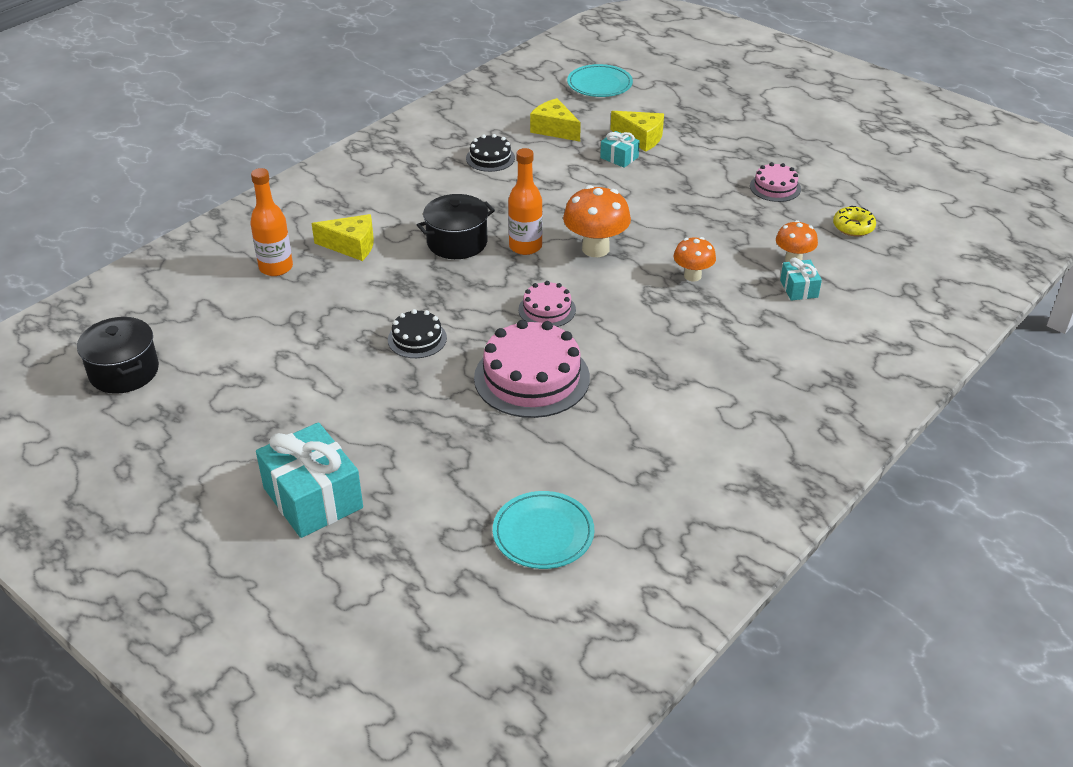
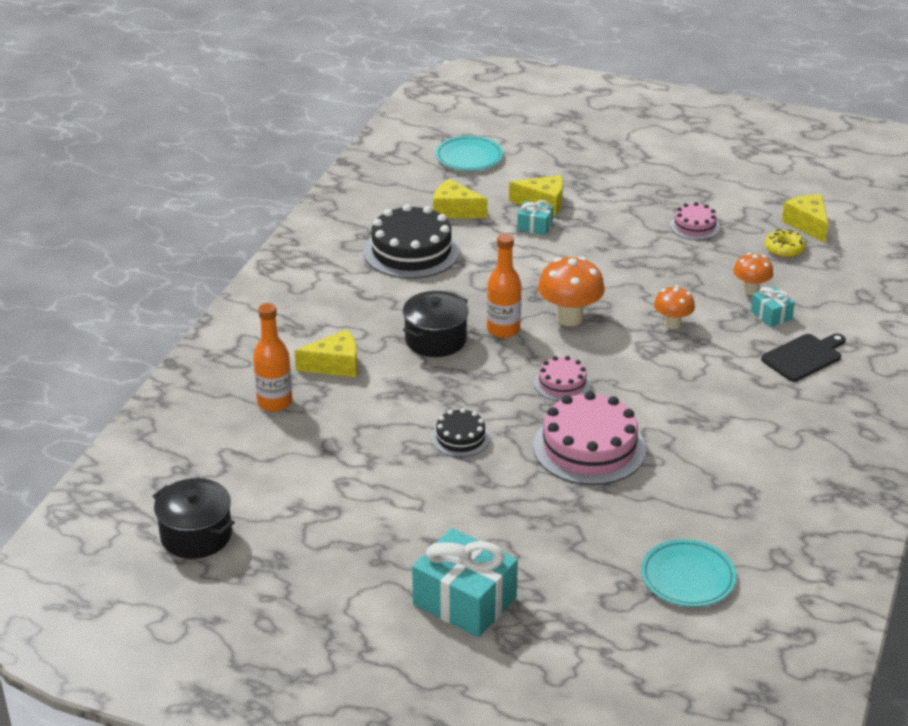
camera: 20 degrees left, 5 degrees down
black cake [466,134,515,172] -> black cake [364,204,460,279], size x1.89
none -> black cutting board [761,334,846,382]
none -> yellow cheese [782,194,828,243]

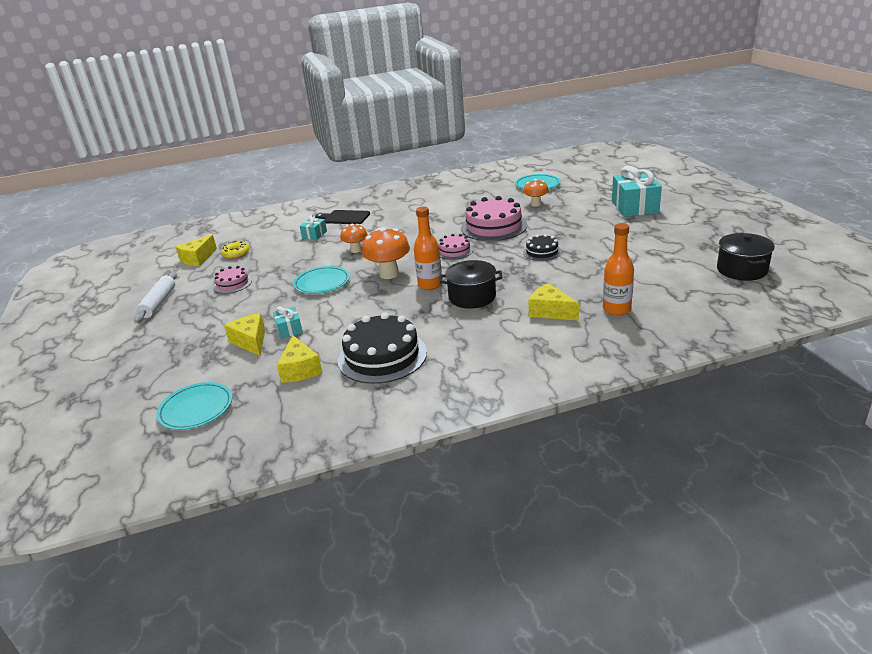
camera: 125 degrees left, 5 degrees down
orange mushroom [733,253,774,295] -> orange mushroom moved to [523,179,549,206]
none -> white rolling pin [134,272,177,323]
none -> turquoise plate [293,266,350,294]

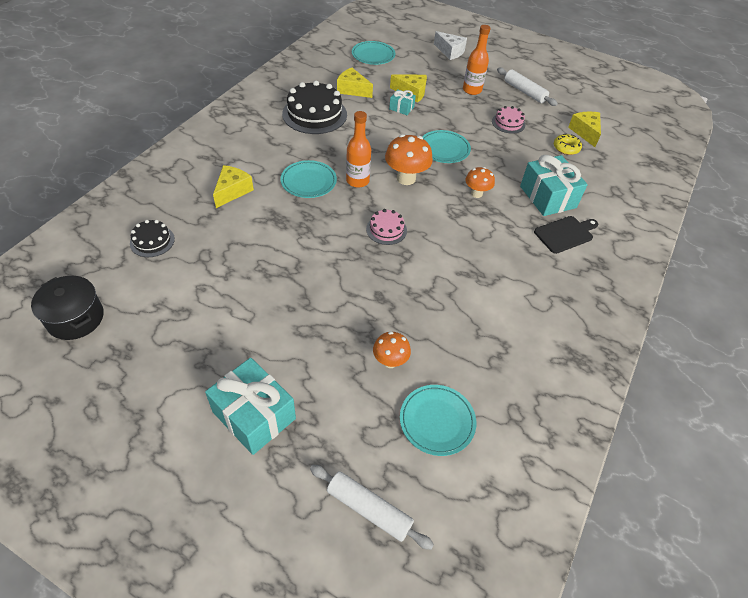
camera: 130 degrees right, 20 degrees up
turquoise gift [300,215,327,240] -> turquoise gift [520,155,588,216], size x2.01
black pot [440,260,503,309] -> turquoise plate [280,160,337,198]
pink cake [461,196,527,241] -> none
black cake [523,234,562,261] -> black cake moved to [130,220,175,257]
yellow cheese [528,283,579,321] -> yellow cheese turned 60 degrees counterclockwise [213,165,254,208]
orange bottle [603,223,634,315] -> orange bottle moved to [463,25,491,95]
none -> white rolling pin [310,465,434,550]
none -> white cheese [434,31,467,60]

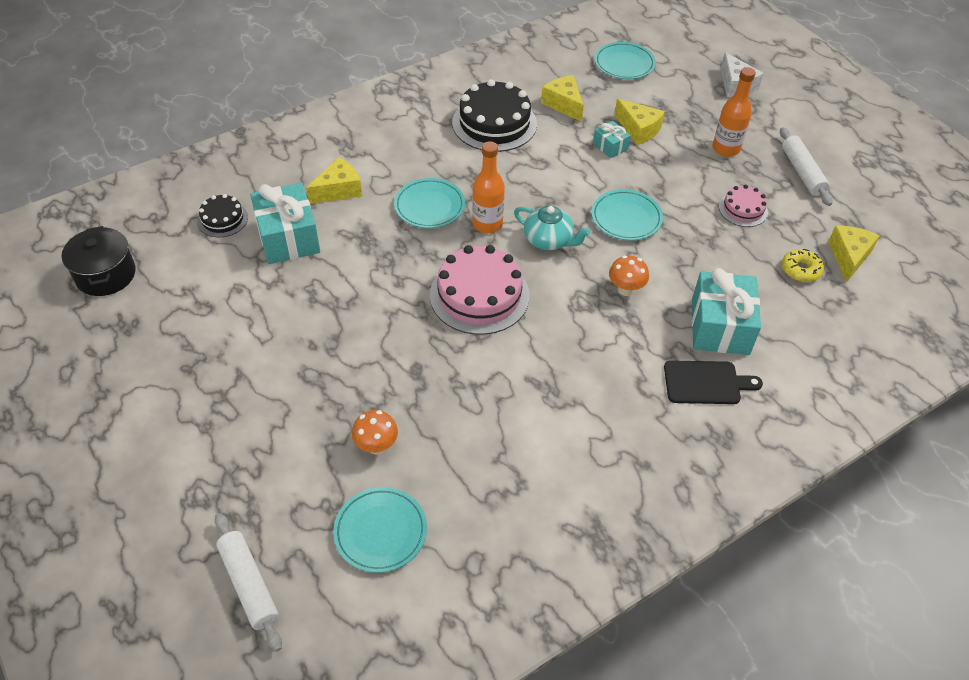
camera: 30 degrees right, 0 degrees up
turquoise gift [205,358,296,455] -> turquoise gift moved to [250,183,320,264]
pink cake [366,209,407,245] -> pink cake [430,245,530,335], size x1.89
orange mushroom [385,134,433,185] -> turquoise teapot [514,206,590,250]

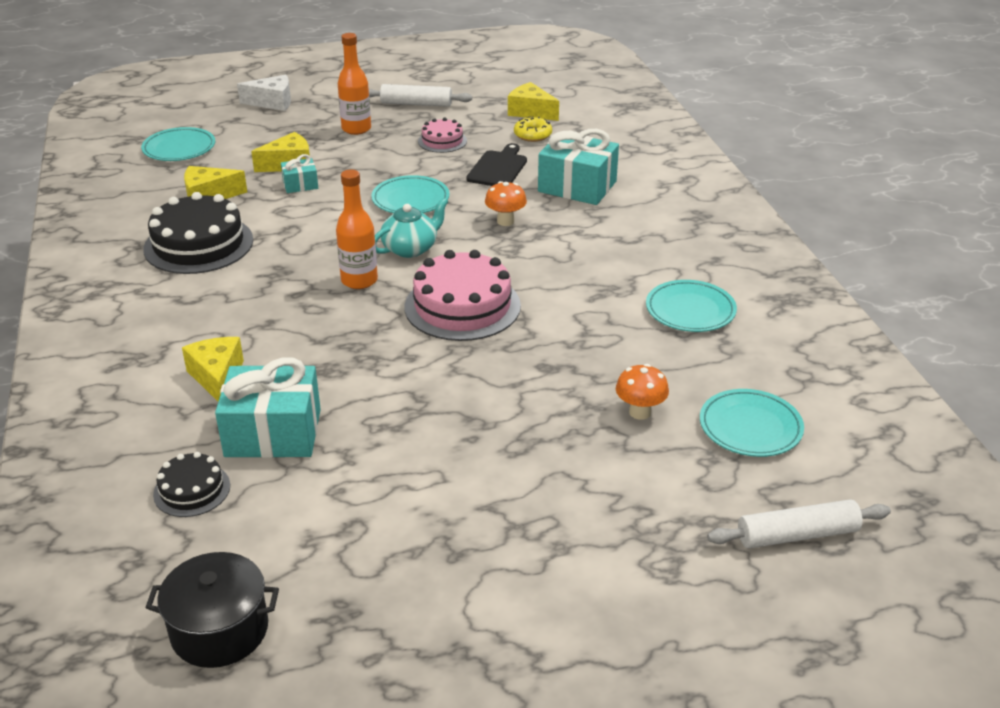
camera: 70 degrees left, 15 degrees down
turquoise plate [394,178,465,228] -> turquoise plate moved to [646,280,737,332]
black cutting board [664,360,763,404] -> black cutting board moved to [466,143,527,186]

